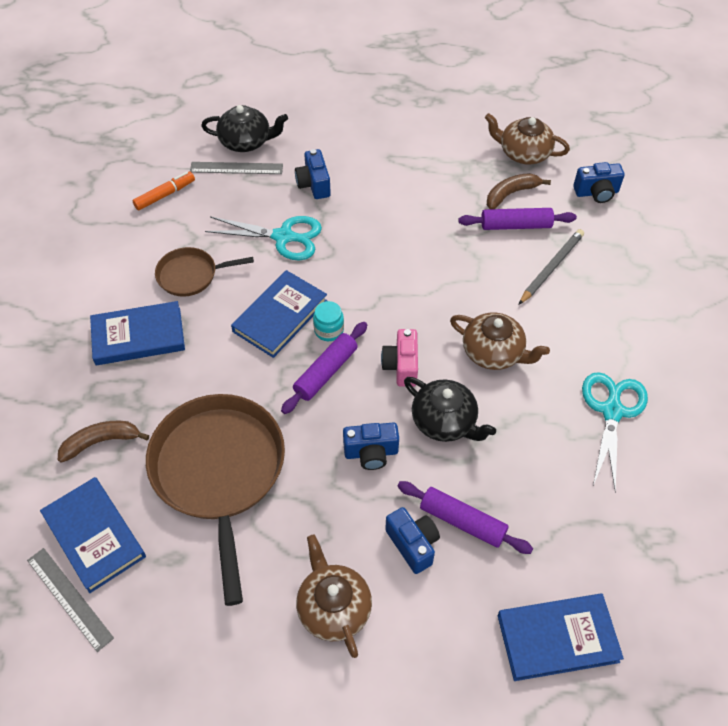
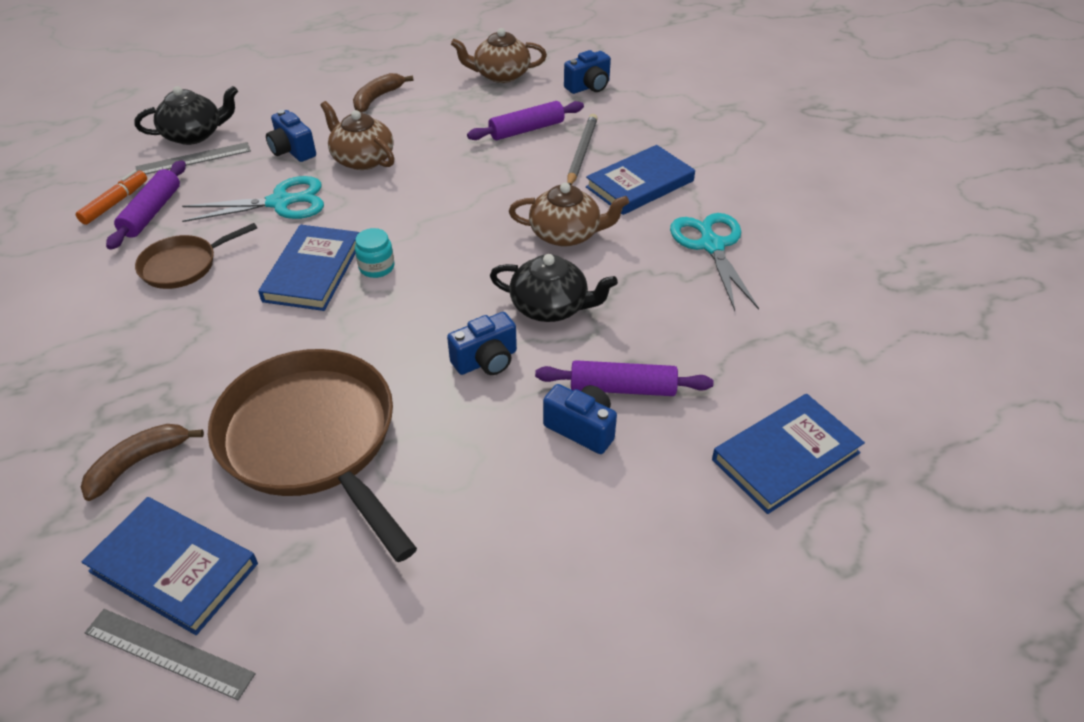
camera: 25 degrees left, 10 degrees down
blue book [90,301,185,365] -> blue book moved to [586,145,695,215]
purple rolling pin [281,322,367,414] -> purple rolling pin moved to [106,160,186,250]
brown teapot [296,534,372,658] -> brown teapot moved to [320,101,395,170]
pink camera [381,329,418,387] -> none
brown banana [487,173,551,209] -> brown banana moved to [353,73,414,113]

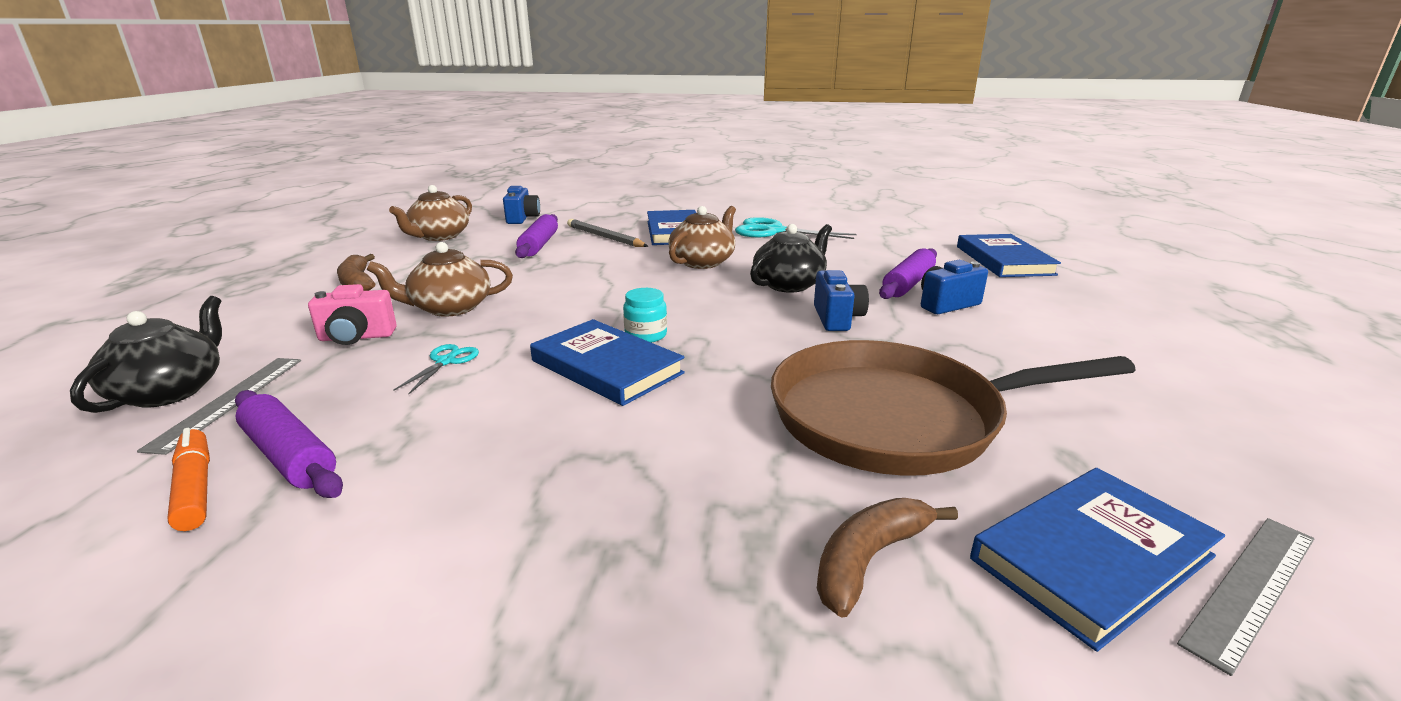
camera: 60 degrees left, 20 degrees down
brown banana [81,424,204,501] -> brown banana turned 60 degrees clockwise [817,498,958,618]
brown pan [135,223,257,289] -> none
turquoise scissors [182,176,324,222] -> turquoise scissors [393,344,479,394], size x0.52
blue camera [266,110,316,162] -> pink camera [308,284,397,345]

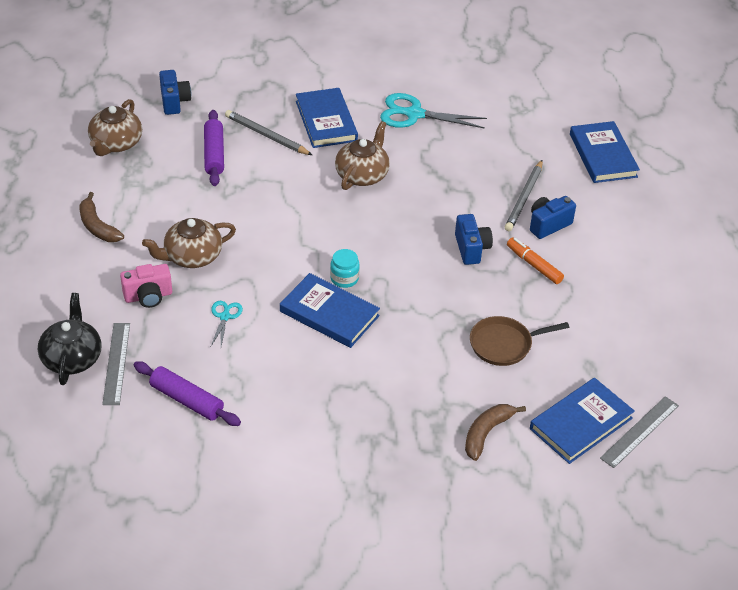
camera: 10 degrees left, 20 degrees up
orange marker [167,428,210,531] -> orange marker moved to [507,238,564,284]
black teapot [750,224,832,293] -> none
brown pan [771,340,1136,476] -> brown pan [470,316,569,366], size x0.51
purple rolling pin [879,248,937,299] -> grey pencil [505,160,543,231]

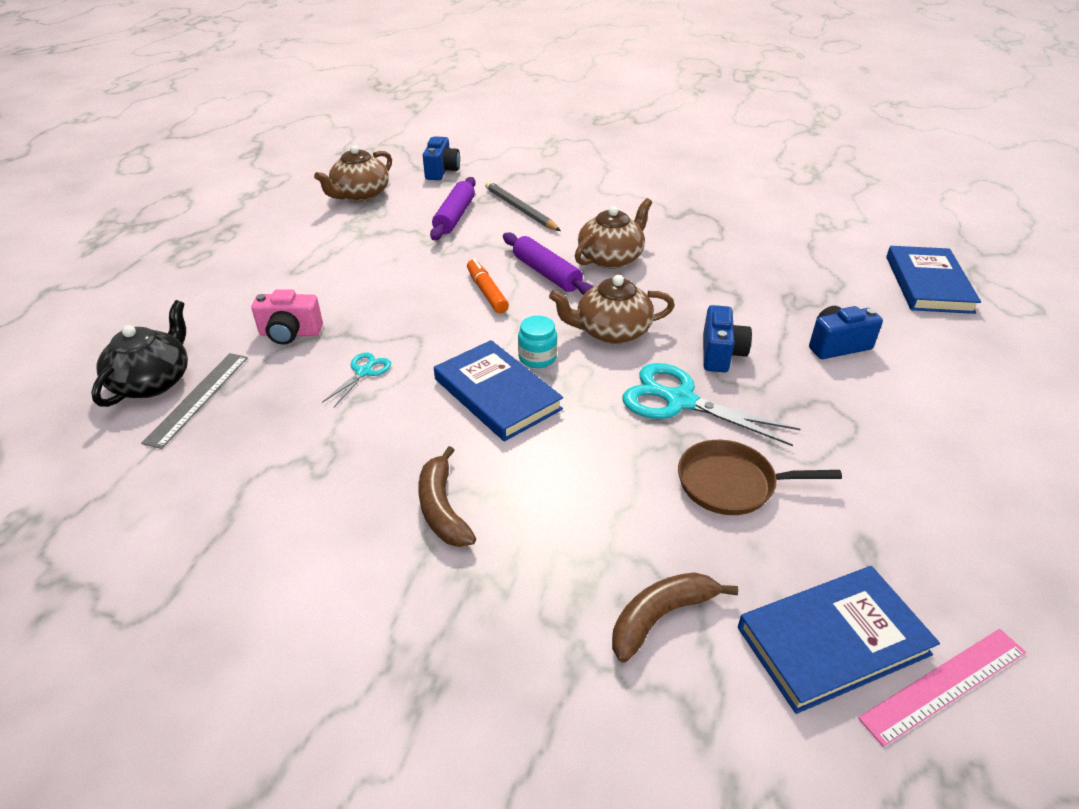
camera: 20 degrees right, 5 degrees down
brown banana [79,192,124,242] -> brown banana moved to [418,446,476,547]
purple rolling pin [134,361,241,426] -> purple rolling pin moved to [503,232,593,295]
brown teapot [142,218,236,268] -> brown teapot moved to [549,275,675,344]
blue book [296,88,358,148] -> none
turquoise scissors [380,93,487,129] -> turquoise scissors moved to [623,363,800,446]
grey pencil [505,160,543,231] -> none
orange marker [507,238,564,284] -> orange marker moved to [467,258,509,313]
grey ruler [600,396,679,468] -> pink ruler [858,629,1026,747]

